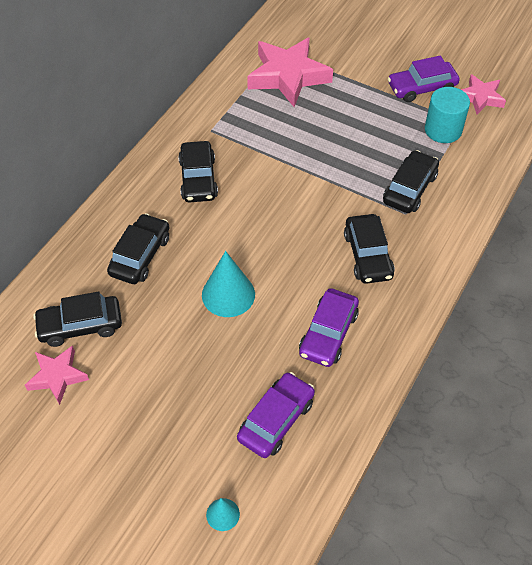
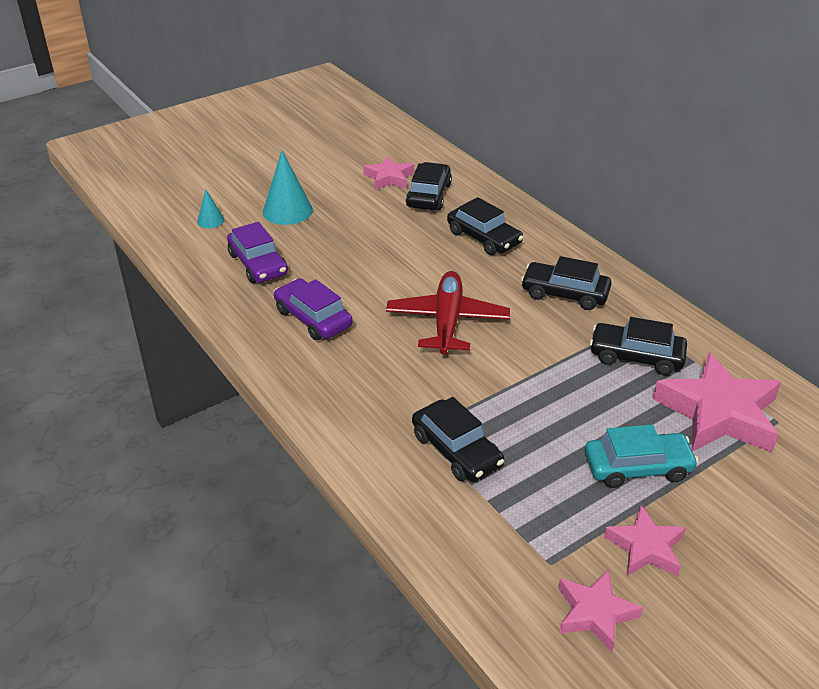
camera: 115 degrees right, 15 degrees down
turquoise cone [202,251,255,317] -> turquoise cone moved to [263,151,313,225]
black car [344,214,395,284] -> black car moved to [590,317,687,375]
purple car [388,56,460,102] -> pink star [604,506,686,576]
turquoise cylinder [425,87,470,143] -> none
none -> red plane [386,271,510,355]
none -> turquoise car [585,425,698,488]

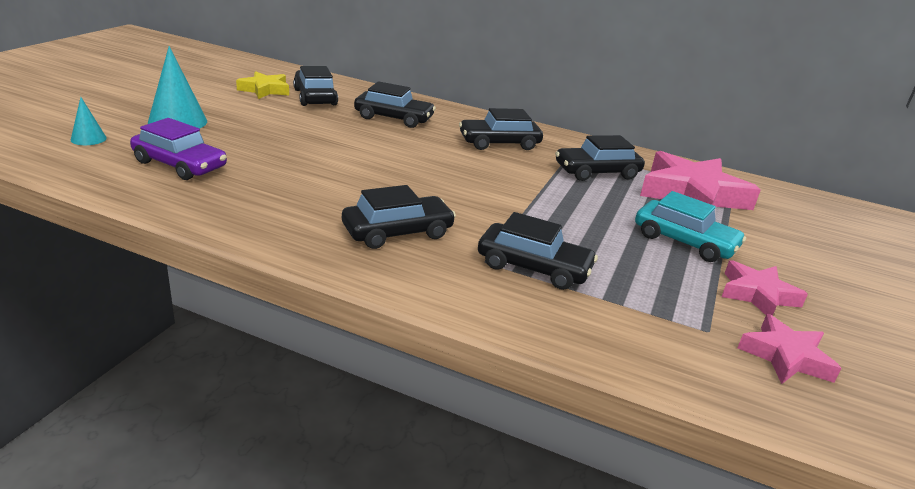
camera: 35 degrees left, 10 degrees down
purple car [274,278,353,340] -> none
pink star [363,156,414,190] -> yellow star [236,71,289,99]
red plane [386,271,510,355] -> none
turquoise car [585,425,698,488] -> turquoise car turned 75 degrees clockwise [635,191,746,262]
none -> black car [342,185,456,249]

